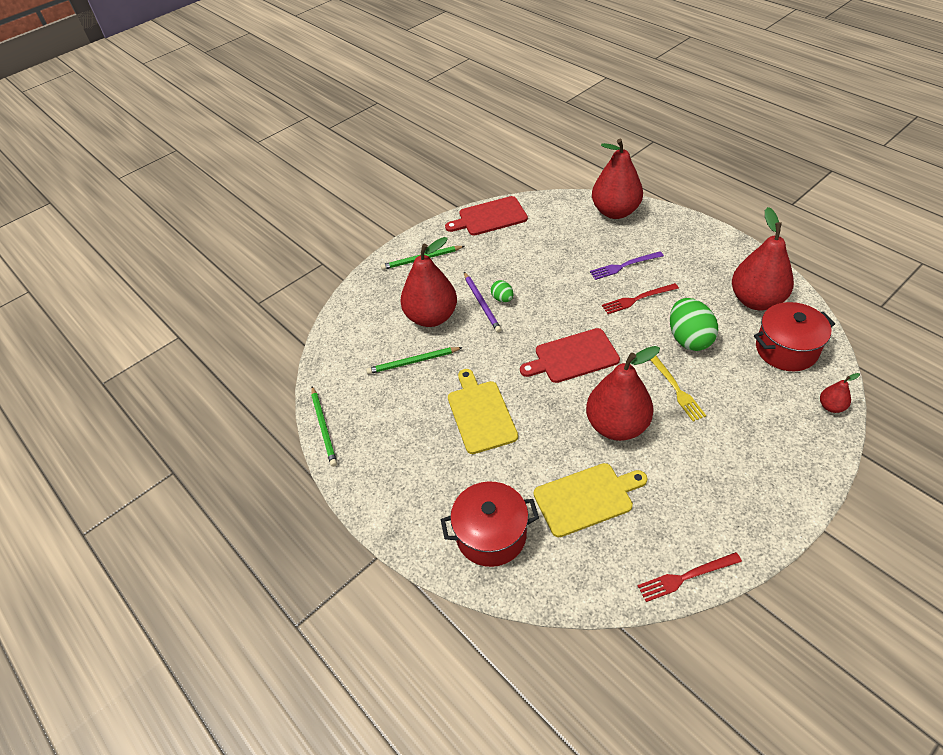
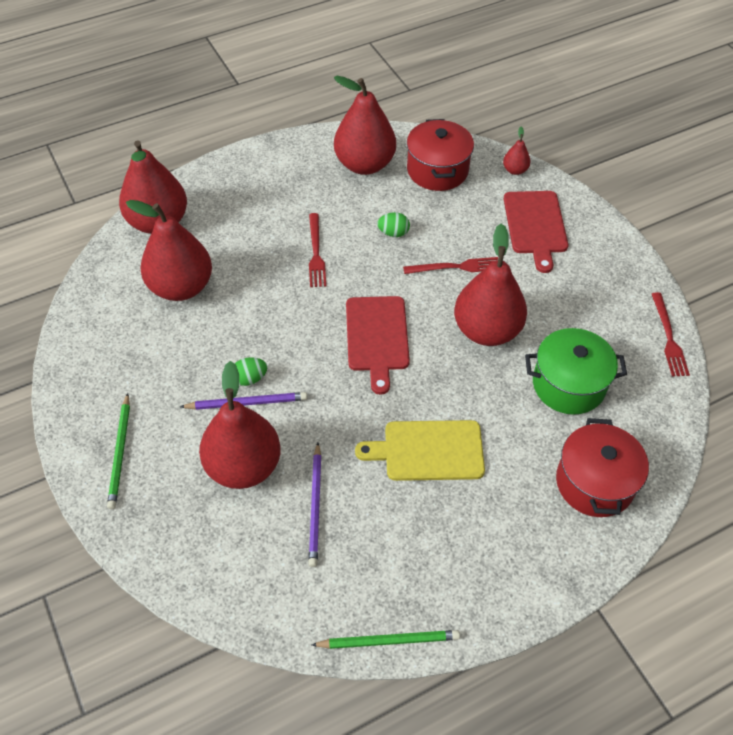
camera: 80 degrees left, 5 degrees up
green pencil [366,347,463,374] -> purple pencil [308,443,322,567]
red cutting board [445,196,528,235] -> red cutting board moved to [504,191,568,273]
yellow cutting board [534,463,647,537] -> green pot [525,328,627,415]
purple fork [590,251,664,280] -> none
yellow fork [650,356,706,421] -> red fork [403,257,498,274]
green egg [670,298,718,351] -> green egg [377,212,410,237], size x0.51
none -> red pear [126,200,212,301]

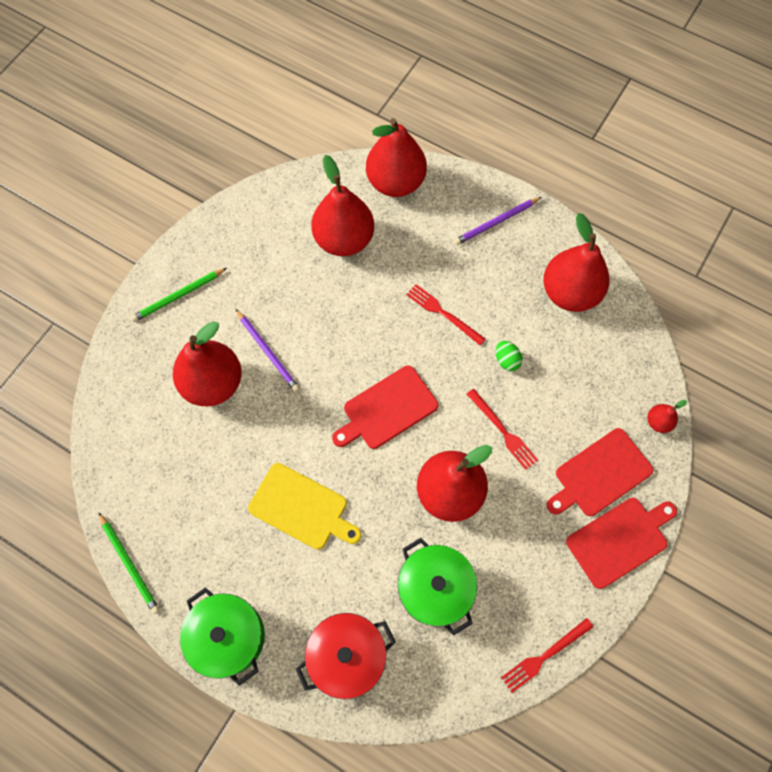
camera: 60 degrees right, 15 degrees up
green egg [235,357,267,386] -> none
purple pencil [308,443,322,567] -> purple pencil moved to [454,197,541,245]
red fork [309,213,326,287] -> red fork turned 75 degrees clockwise [406,284,486,346]
yellow cutting board [355,420,485,481] -> yellow cutting board turned 150 degrees clockwise [248,463,361,550]
red pot [407,119,474,191] -> none
none -> green pot [180,587,265,686]
none -> red cutting board [566,498,677,589]

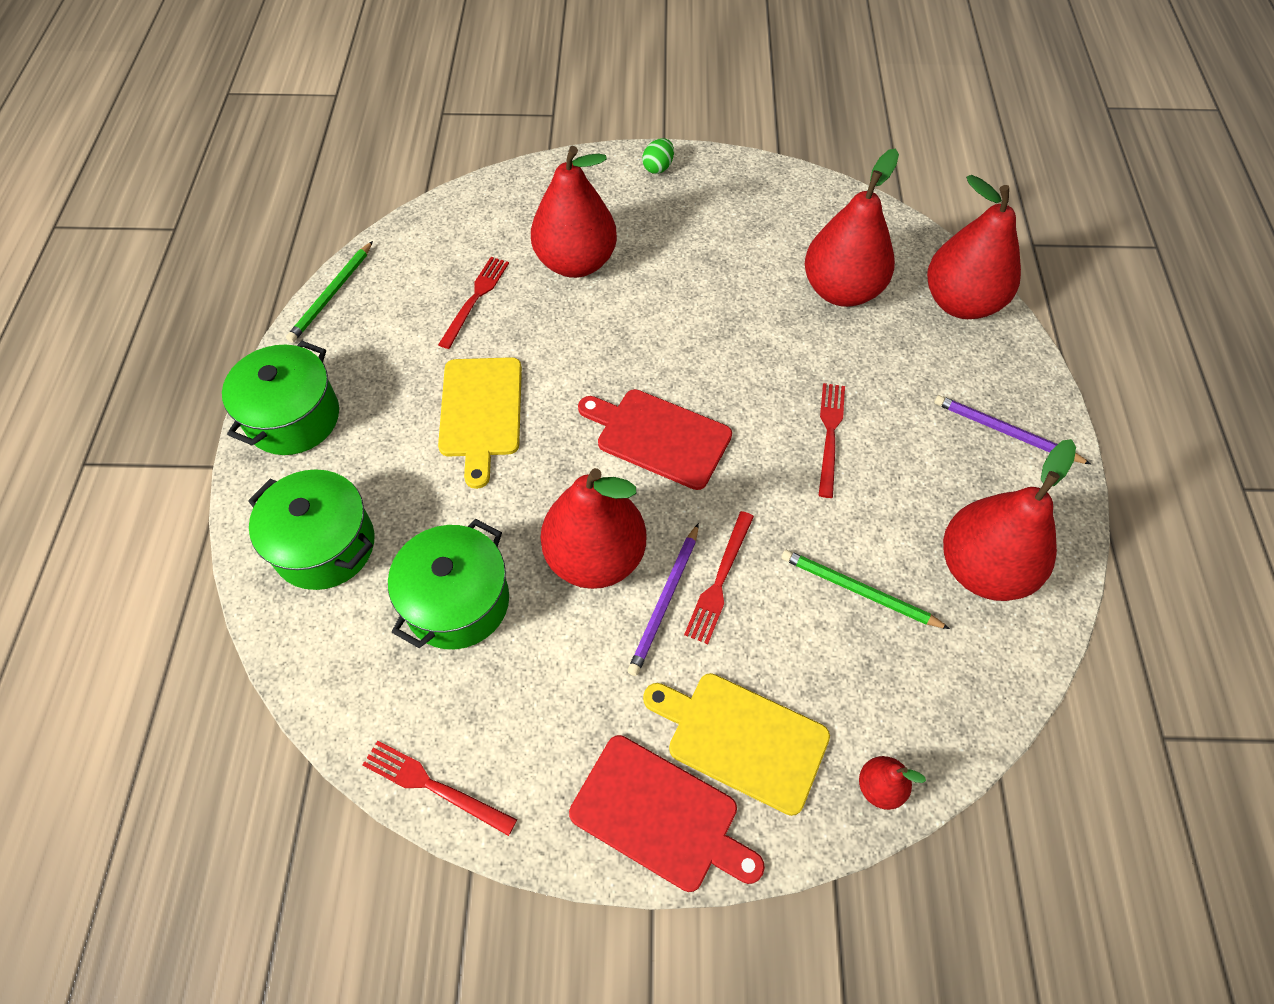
camera: 60 degrees right, 10 degrees down
green pencil [131,268,227,322] -> green pencil moved to [781,550,950,629]
purple pencil [236,310,300,392] -> purple pencil moved to [627,523,699,676]
red pot [296,613,396,699] -> green pot [248,469,375,590]
green egg [496,341,523,371] -> green egg moved to [642,138,674,174]
red cutting board [547,428,654,516] -> yellow cutting board [643,673,830,816]
none -> red fork [438,257,509,349]

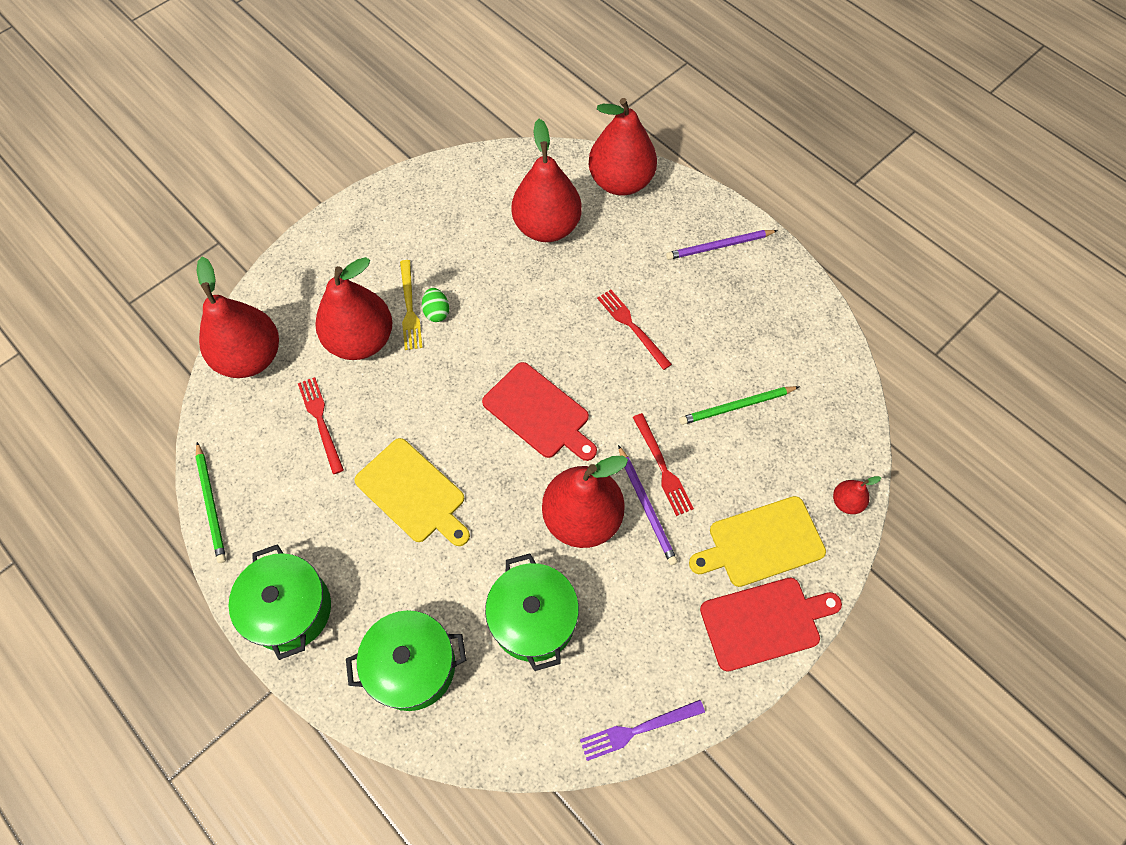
camera: 45 degrees left, 5 degrees up
red fork [363,741,517,836] -> purple fork [580,700,705,761]
red cutting board [578,389,732,490] -> red cutting board turned 120 degrees counterclockwise [482,362,597,461]
green egg [642,138,674,174] -> green egg moved to [422,288,449,322]
red pear [943,439,1076,601] -> red pear moved to [196,257,279,378]
none -> yellow fork [400,260,423,350]

